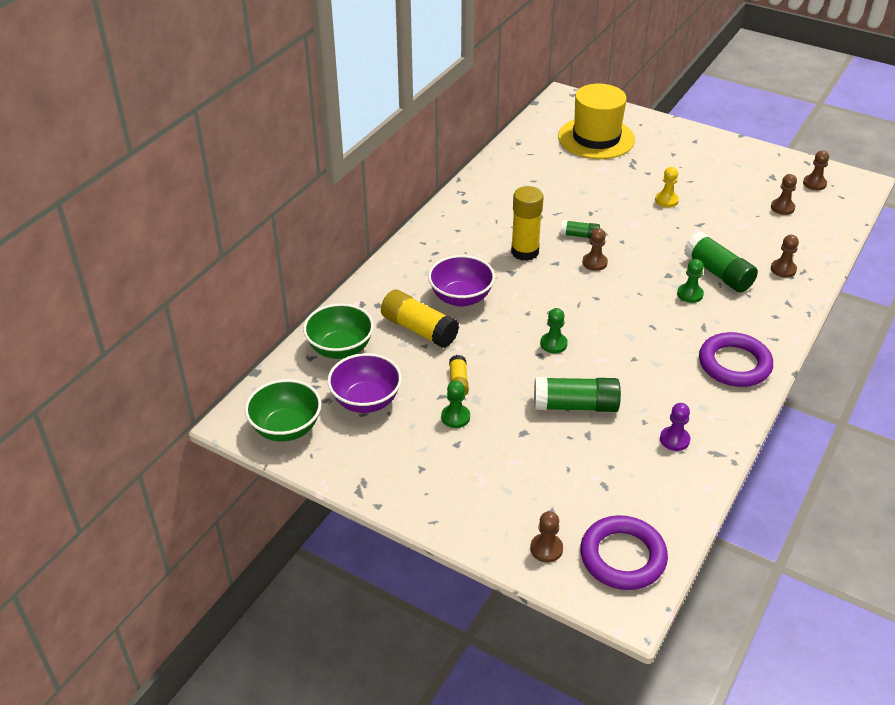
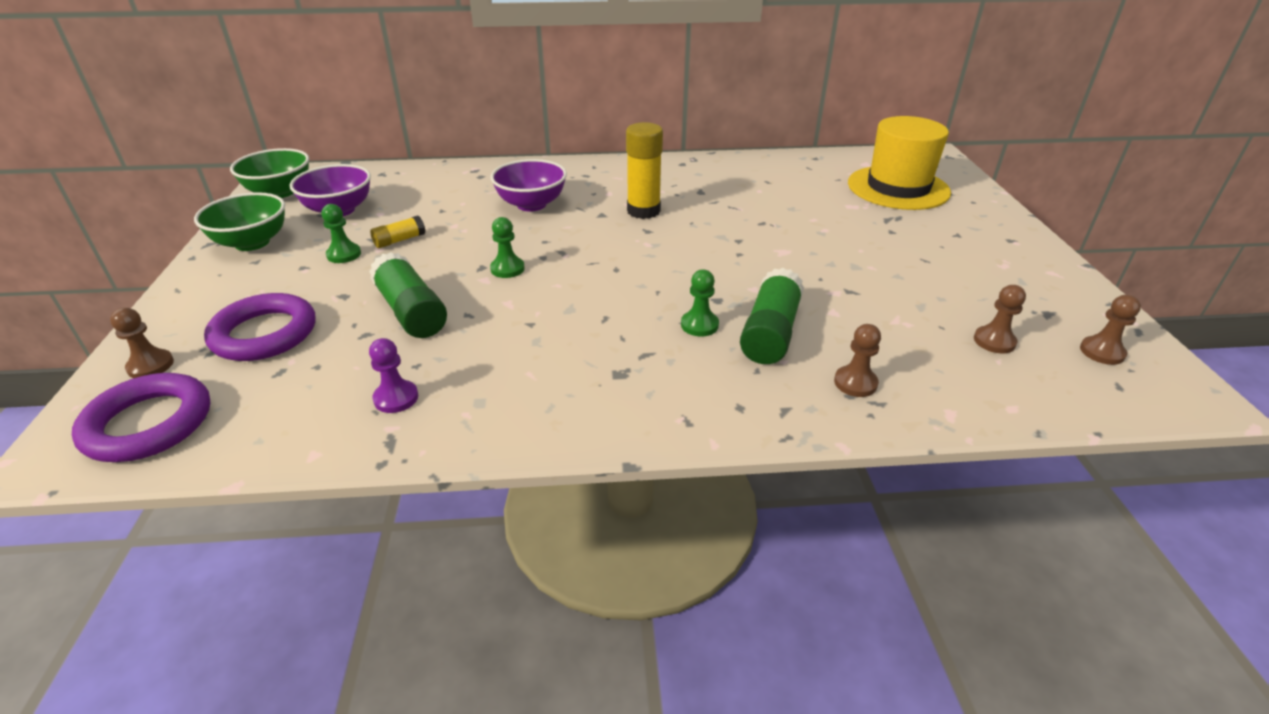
camera: 55 degrees right, 5 degrees down
green bowl [303,303,374,359] -> green bowl moved to [194,192,285,251]
yellow glue stick [381,290,459,348] -> none
green glue stick [561,220,600,239] -> none
brown pawn [582,228,608,271] -> none
yellow pawn [655,167,679,207] -> none
purple ring [699,332,773,387] -> purple ring moved to [204,293,315,361]

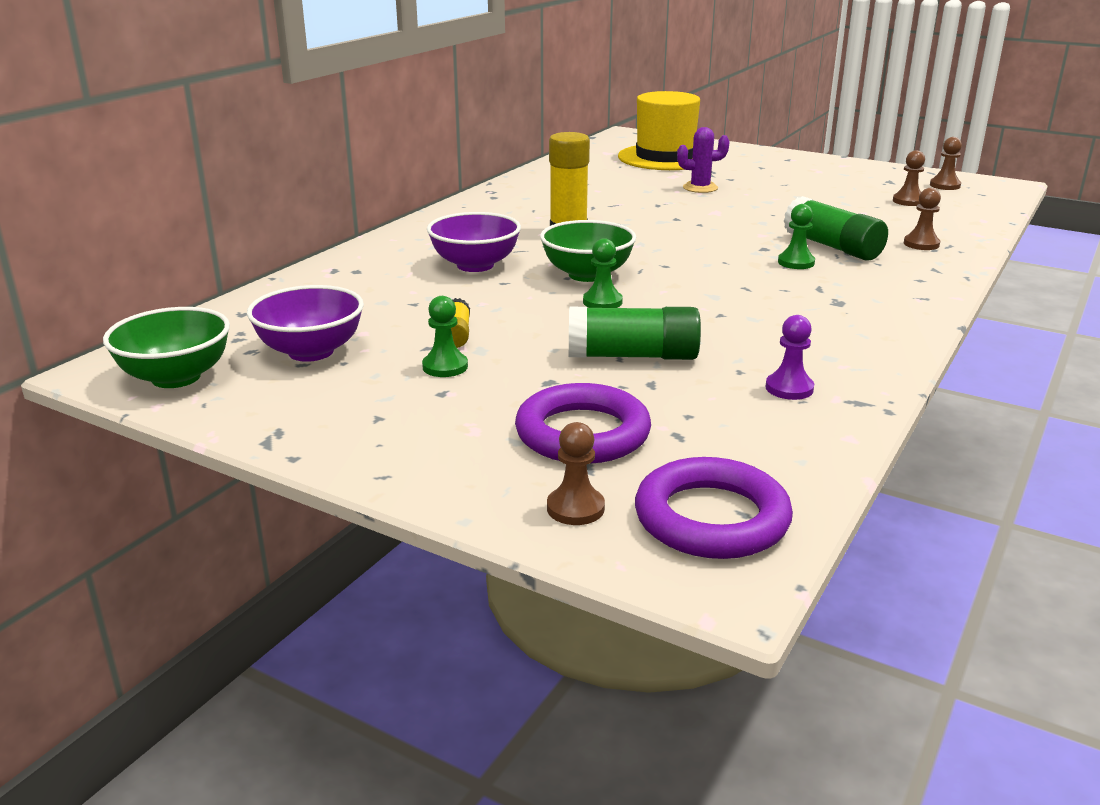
camera: 55 degrees left, 10 degrees down
green bowl [194,192,285,251] -> green bowl moved to [540,220,636,282]
none -> purple cactus [677,127,730,193]

